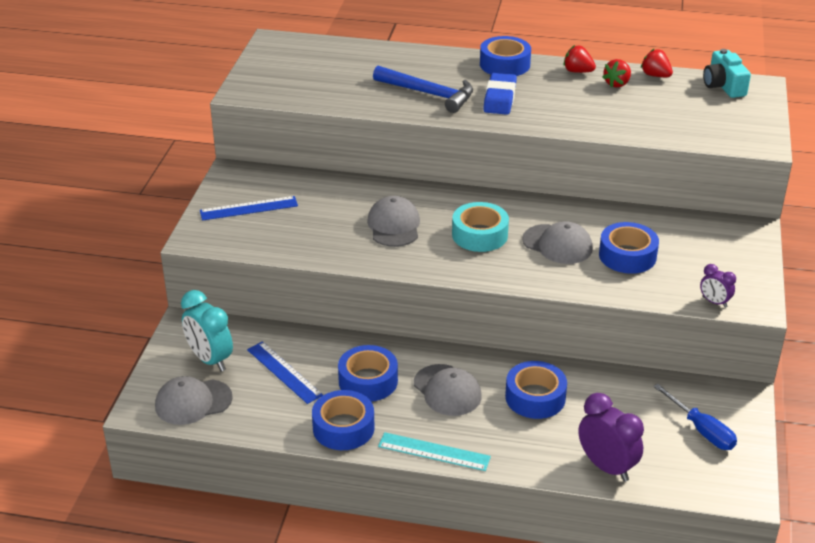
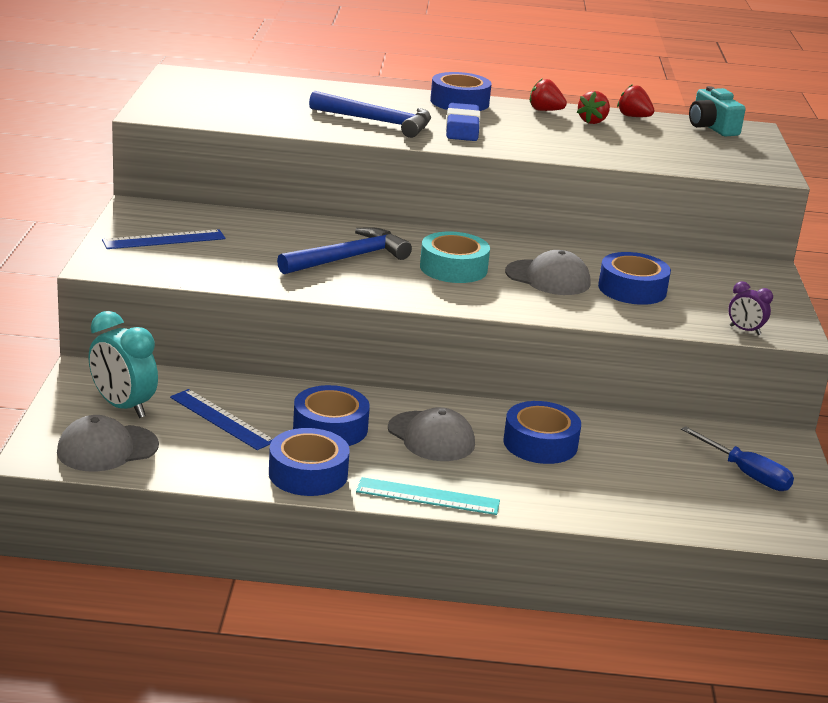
camera: 10 degrees left, 10 degrees down
grey cap [367,196,420,247] -> blue hammer [277,227,412,274]
purple clock [578,393,644,482] -> none

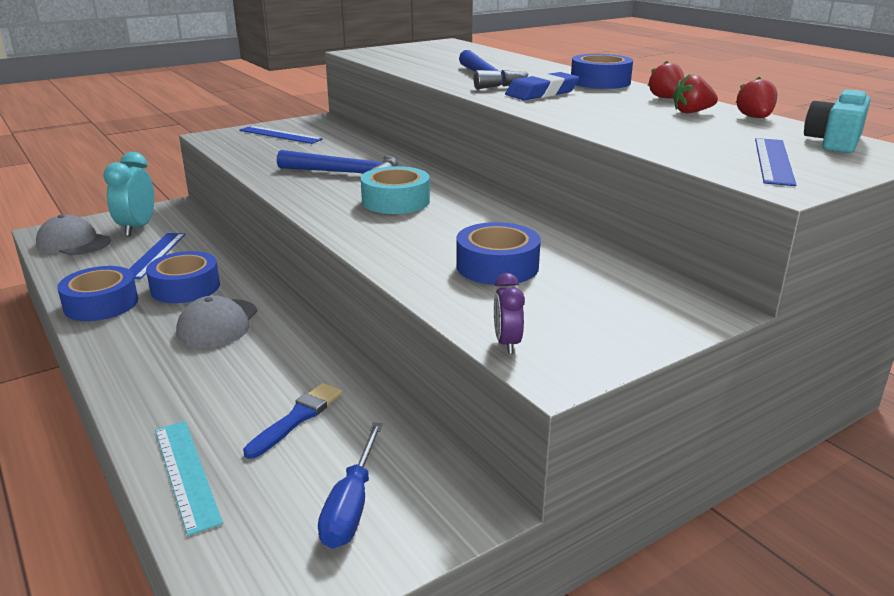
camera: 55 degrees right, 0 degrees up
turquoise ruler [356,477,500,515] -> turquoise ruler moved to [155,421,223,536]
blue tape [503,401,581,464] -> none
grey cap [505,250,590,295] -> none
none -> blue brush [243,383,342,459]
none -> blue ruler [755,138,796,186]

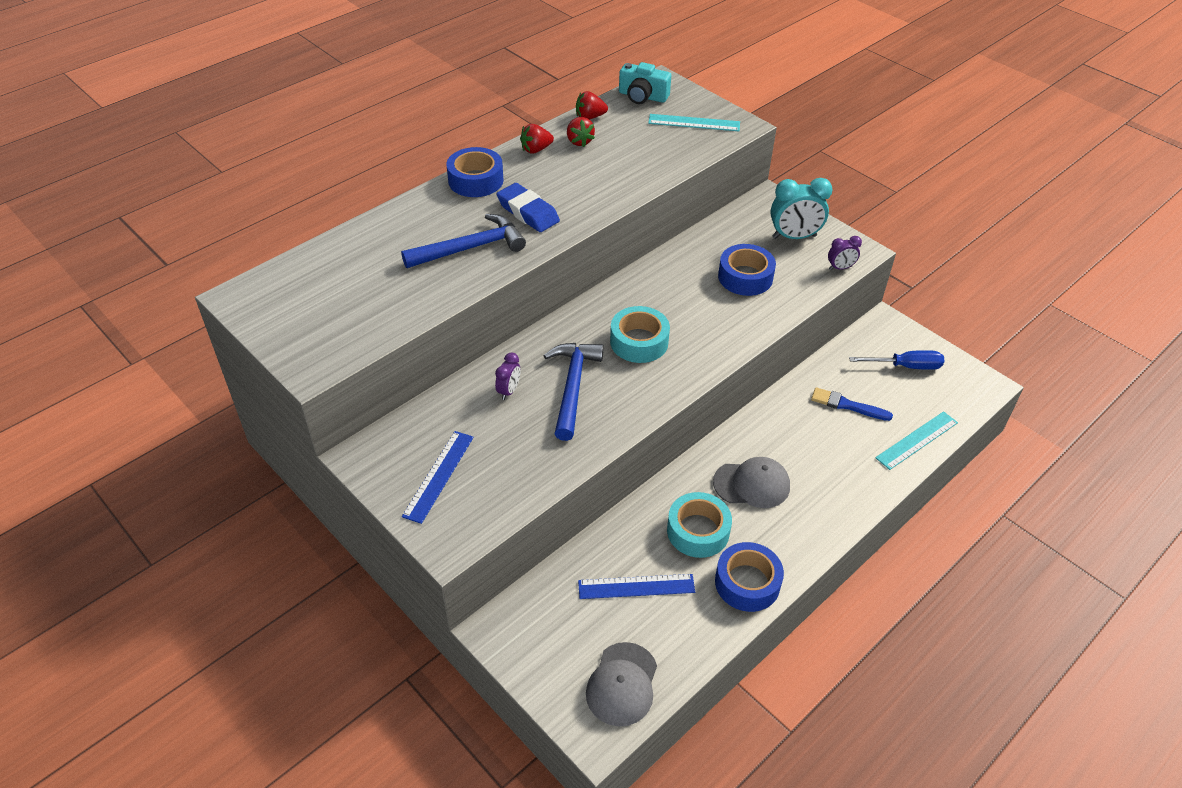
camera: 100 degrees left, 20 degrees up
turquoise clock [103,152,154,237] -> turquoise clock moved to [770,178,832,239]
blue tape [146,251,220,303] -> turquoise tape [667,492,732,558]
blue ruler [755,138,796,186] -> turquoise ruler [648,114,740,131]
none -> purple clock [495,352,520,400]

